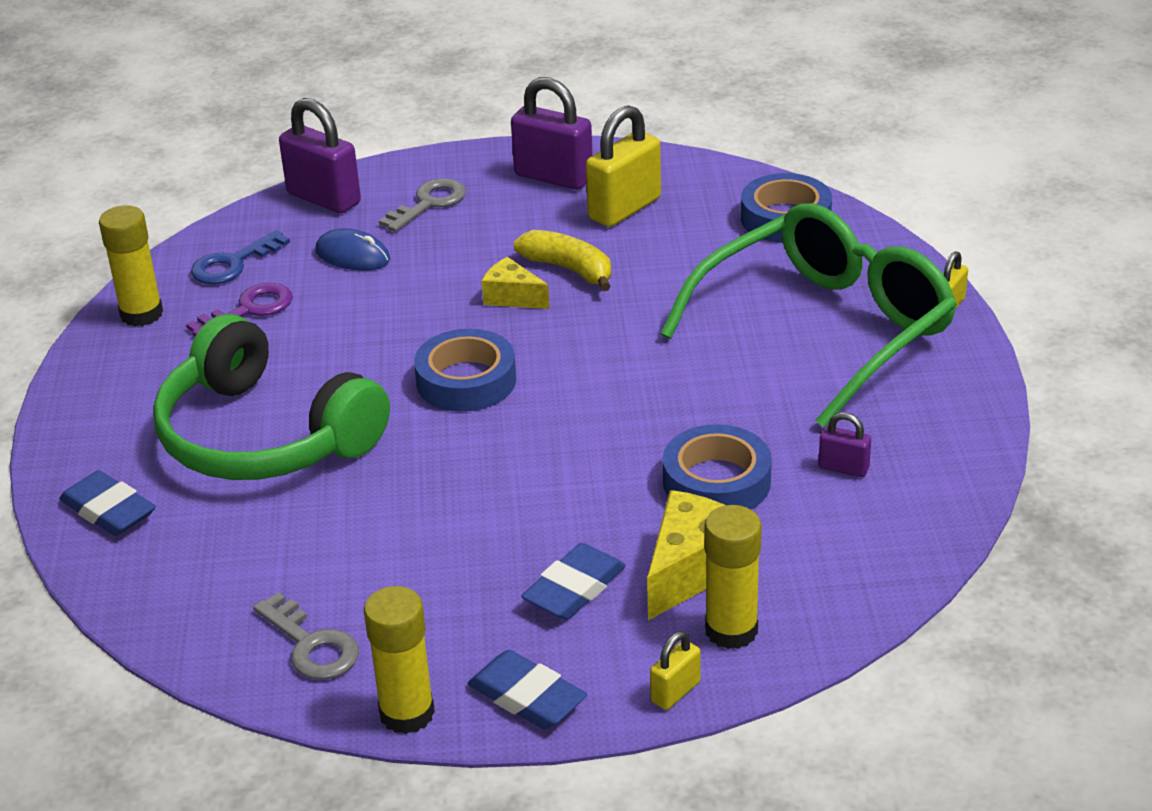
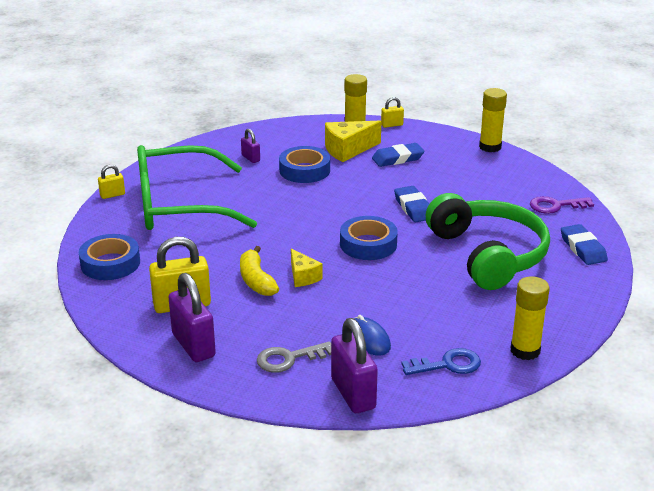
camera: 150 degrees left, 5 degrees down
purple key [186,283,293,337] -> purple key moved to [530,196,594,214]
grey key [253,592,359,680] -> none
blue eraser [467,650,587,729] -> blue eraser moved to [394,186,429,222]

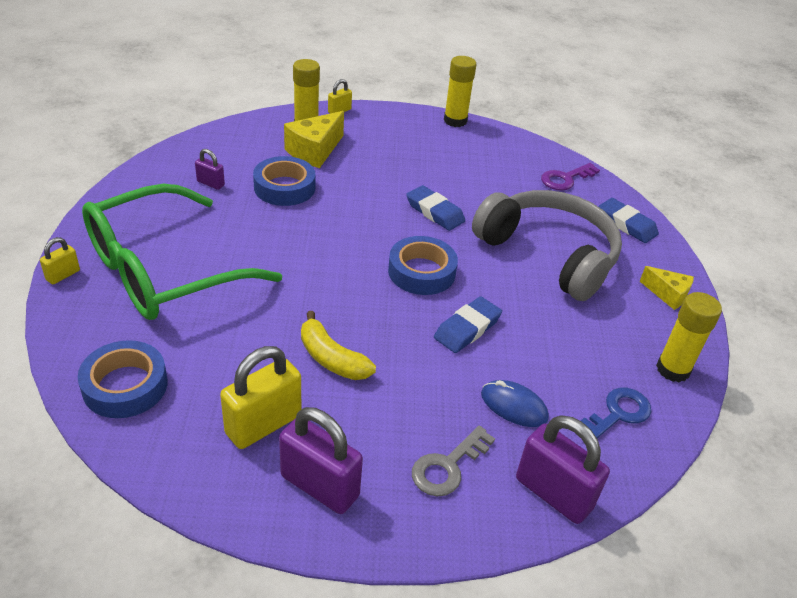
camera: 30 degrees left, 10 degrees up
yellow cheese [291,248,323,287] -> yellow cheese moved to [640,266,694,310]
blue eraser [372,143,424,167] -> blue eraser moved to [434,296,502,353]
green headphones [426,193,550,290] -> grey headphones [472,190,622,301]

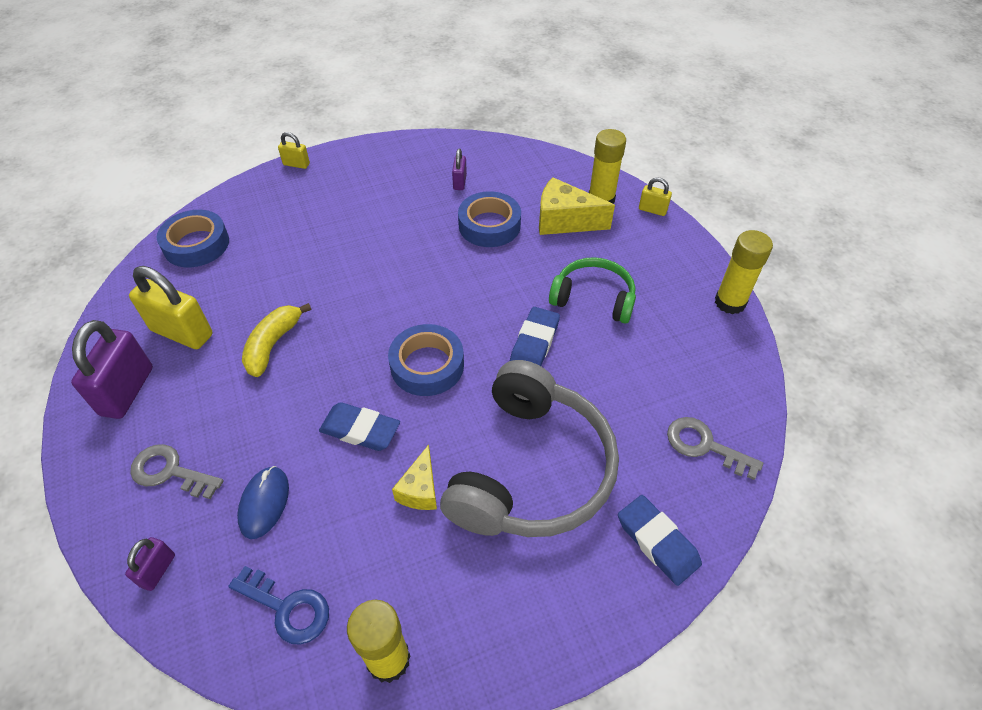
camera: 70 degrees right, 10 degrees up
green glasses [82,184,282,320] -> none
purple padlock [516,415,610,524] -> purple padlock [125,537,175,591], size x0.51
purple key [541,163,600,190] -> grey key [667,417,763,480]
blue eraser [599,198,659,243] -> blue eraser turned 60 degrees counterclockwise [618,495,702,586]
yellow cheese [640,266,694,310] -> yellow cheese moved to [392,445,437,510]
none -> green headphones [549,257,636,323]

